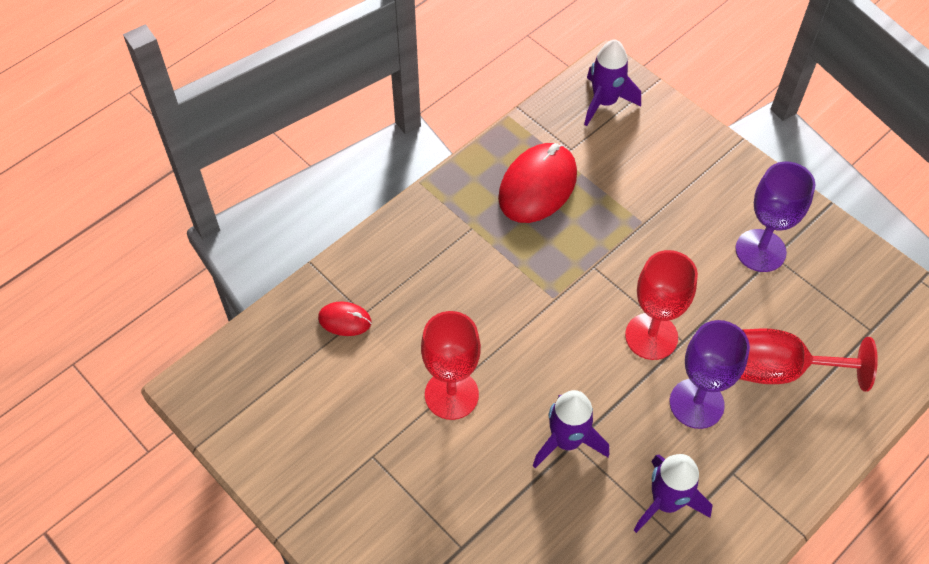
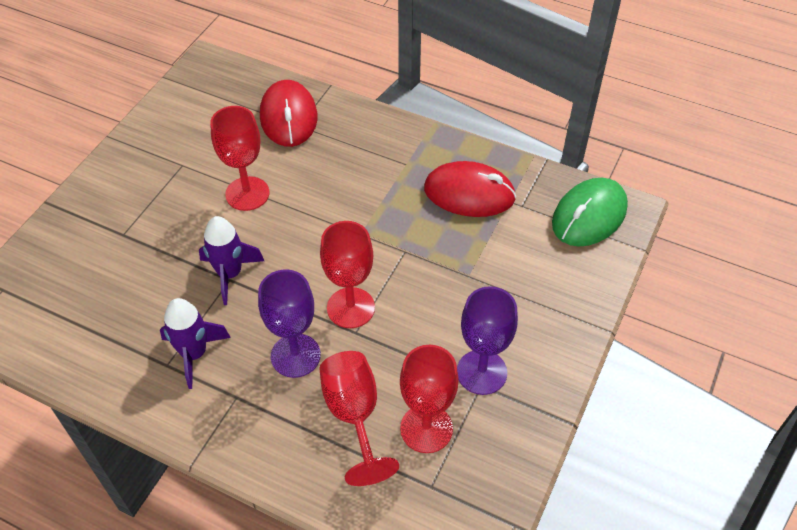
camera: 70 degrees right, 5 degrees down
red mouse [318,302,372,336] -> red mouse [260,80,317,147], size x2.02
purple rocket [584,39,641,126] -> green mouse [552,178,628,247]
none -> red goblet [400,345,459,453]

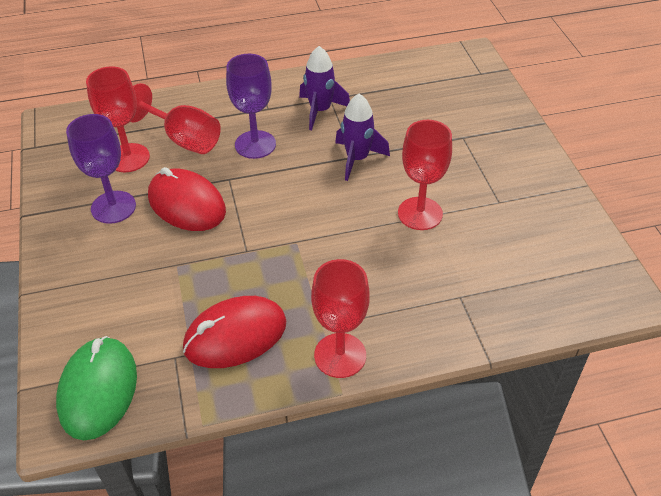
camera: 140 degrees right, 5 degrees down
red mouse [260,80,317,147] -> red mouse moved to [148,167,226,231]
red goblet [320,221,375,328] -> red goblet moved to [311,259,370,378]

